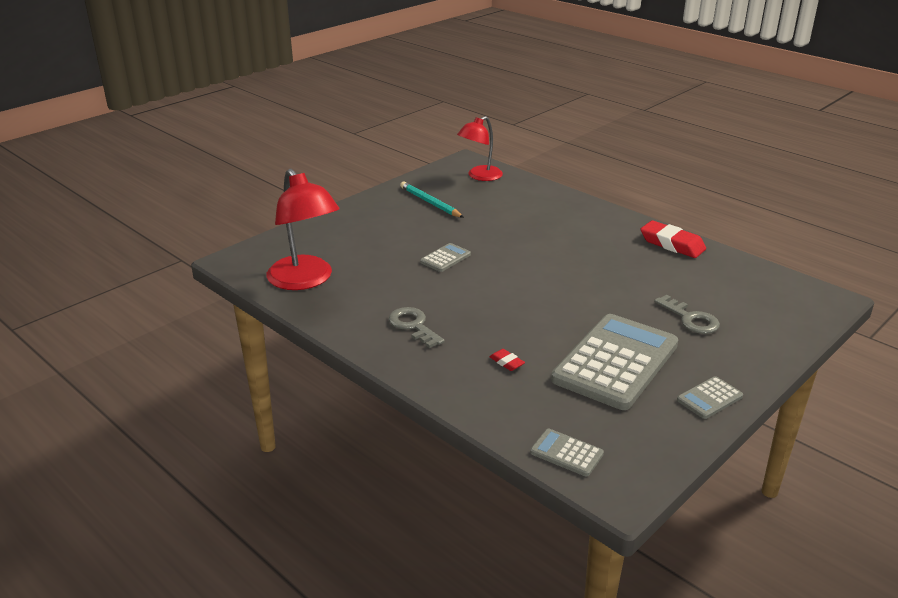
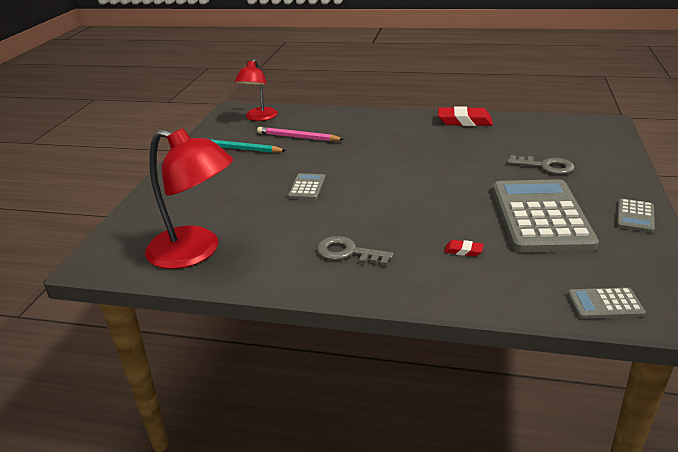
camera: 30 degrees left, 0 degrees up
none -> pink pencil [257,127,344,141]

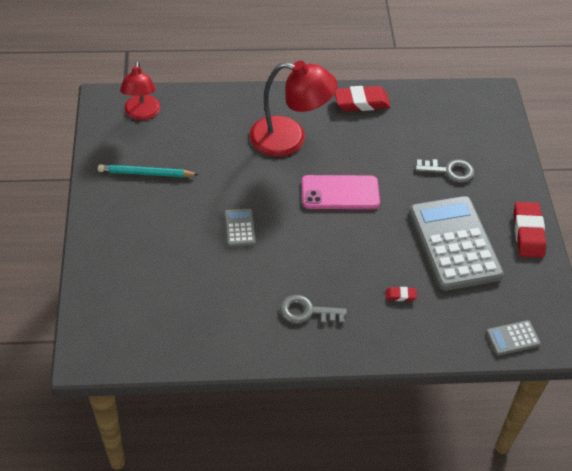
camera: 20 degrees left, 20 degrees up
red lamp [145,128,233,269] -> red lamp moved to [249,61,338,157]
pink pencil [257,127,344,141] -> none
grey calculator [617,199,655,233] -> red eraser [514,202,546,258]
none -> pink phone [301,175,380,209]

